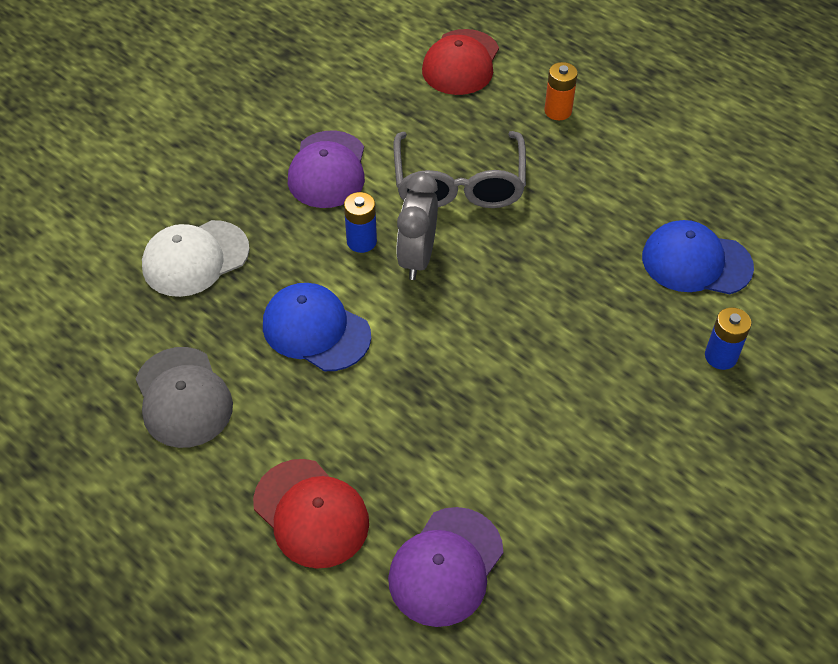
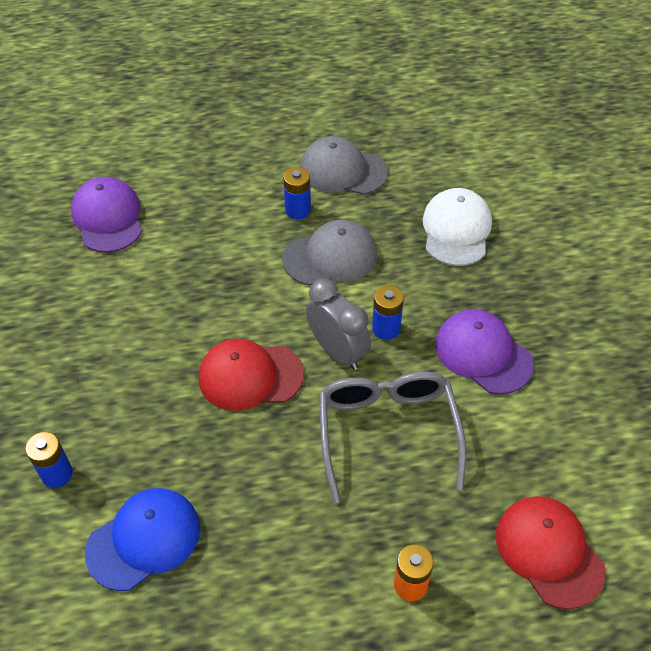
camera: 130 degrees right, 0 degrees up
red cap [253,459,369,569] -> red cap moved to [199,339,304,411]
blue cap [263,283,371,371] -> grey cap [282,220,377,286]
grey glasses [394,131,526,208] -> grey glasses turned 45 degrees clockwise [319,371,466,503]
none -> blue battery [283,167,311,219]

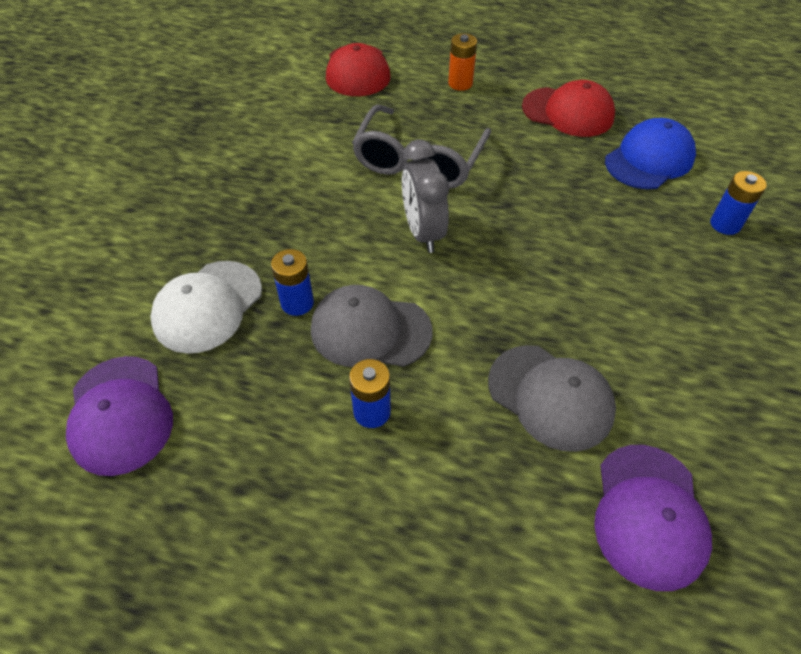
camera: 155 degrees left, 0 degrees up
blue cap [85,488,200,591] -> blue cap turned 150 degrees clockwise [605,118,696,190]
red cap [199,339,304,411] -> red cap moved to [522,80,615,137]
grey cap [300,136,388,195] -> grey cap moved to [488,345,616,452]
blue battery [372,285,404,340] -> blue battery moved to [271,249,314,316]
purple cap [435,309,534,394] -> purple cap moved to [66,356,173,476]

